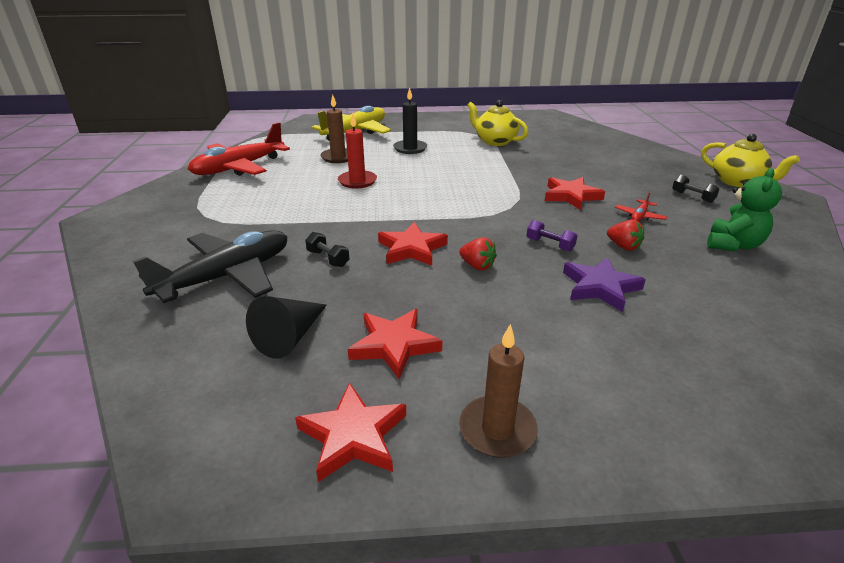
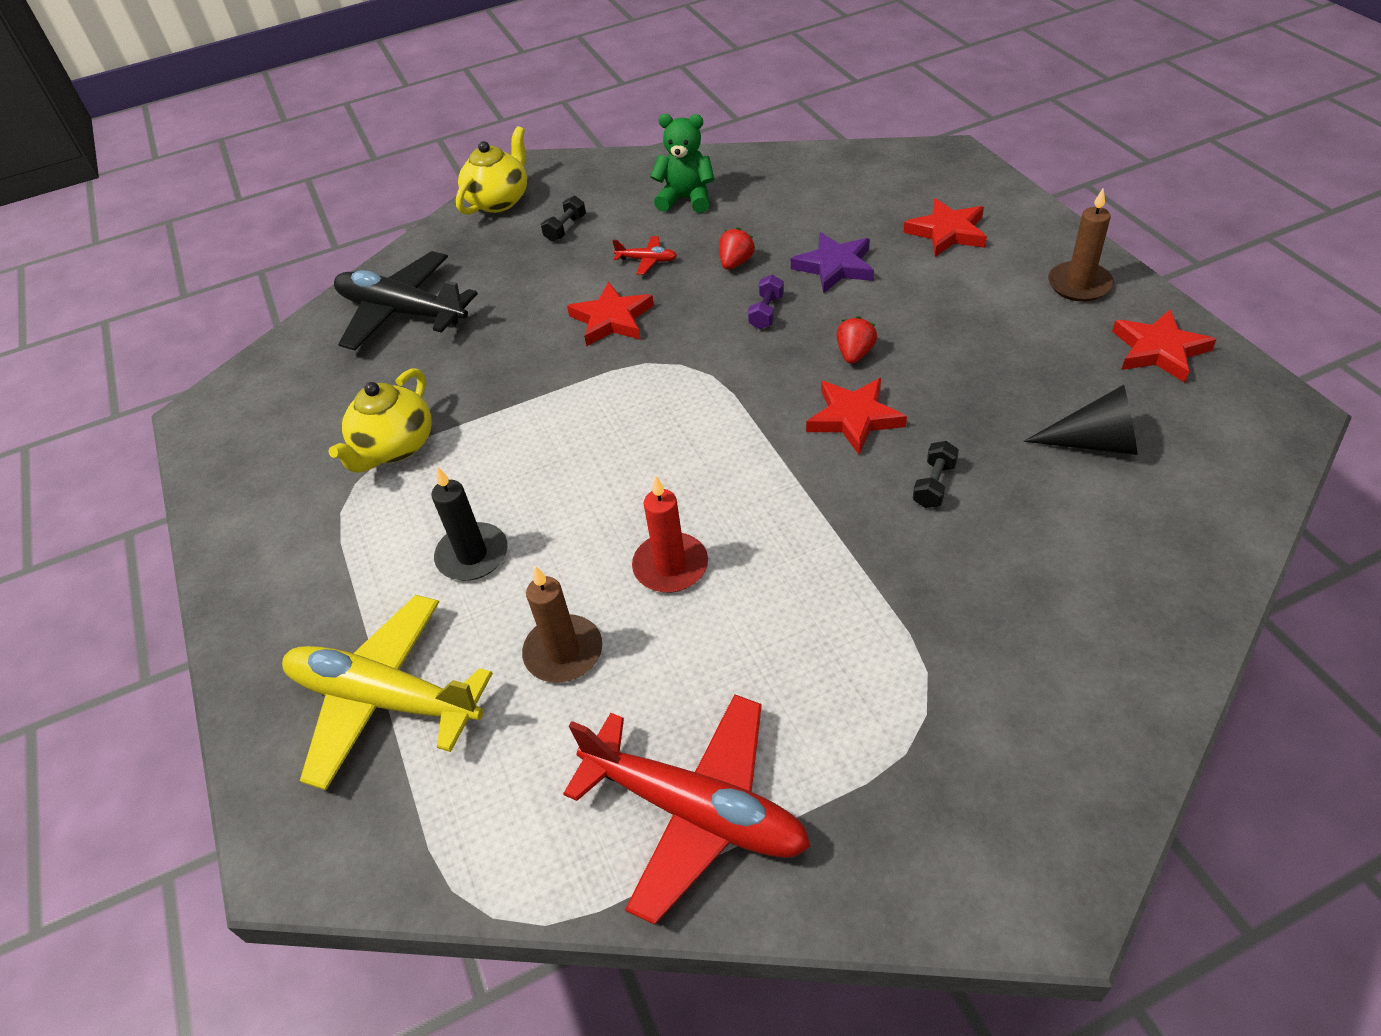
camera: 105 degrees left, 15 degrees up
black plane [133,230,287,303] -> black plane moved to [334,251,478,350]
red star [348,309,442,380] -> red star moved to [903,198,987,257]

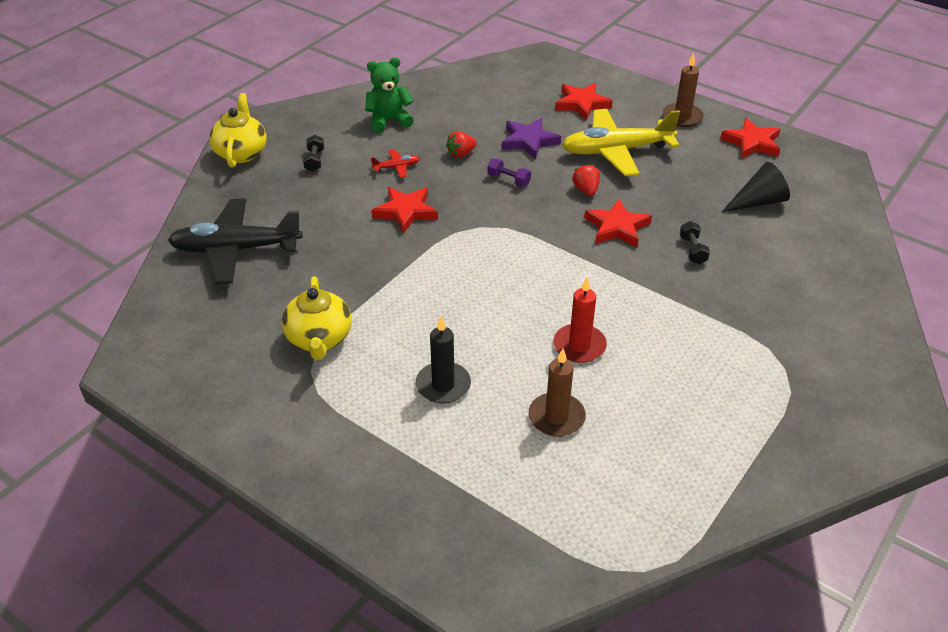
camera: 35 degrees left, 5 degrees down
yellow plane [282,595,493,790] -> yellow plane moved to [562,109,680,176]
red plane [563,694,811,925] -> none
red strawberry [719,227,755,270] -> red strawberry turned 120 degrees counterclockwise [446,131,477,158]
purple dumbbell [748,275,784,329] -> purple dumbbell turned 45 degrees counterclockwise [488,158,531,187]

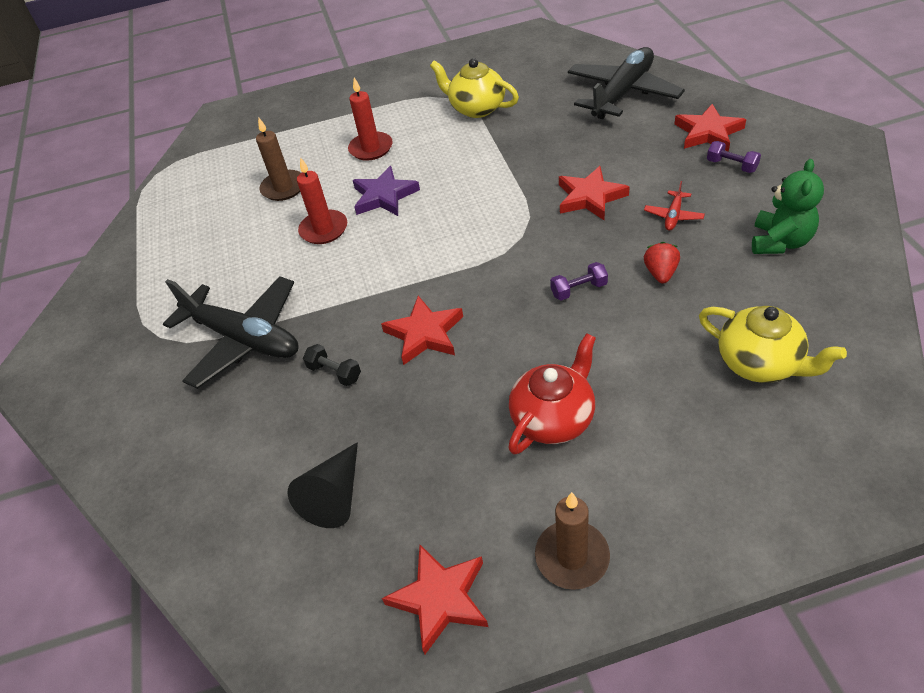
camera: 135 degrees right, 5 degrees up
yellow teapot [209,93,267,168] -> yellow teapot moved to [699,306,847,383]
black dumbbell [303,135,324,172] -> purple dumbbell [707,141,761,173]
black candle [416,316,471,403] -> red candle [348,78,392,161]
purple star [502,118,561,159] -> purple star moved to [353,166,420,216]
red star [555,83,613,121] -> red star moved to [675,104,746,152]
yellow plane [562,109,680,176] -> red teapot [508,333,596,455]
red strawberry [572,164,600,196] -> none
none -> black plane [163,276,299,389]

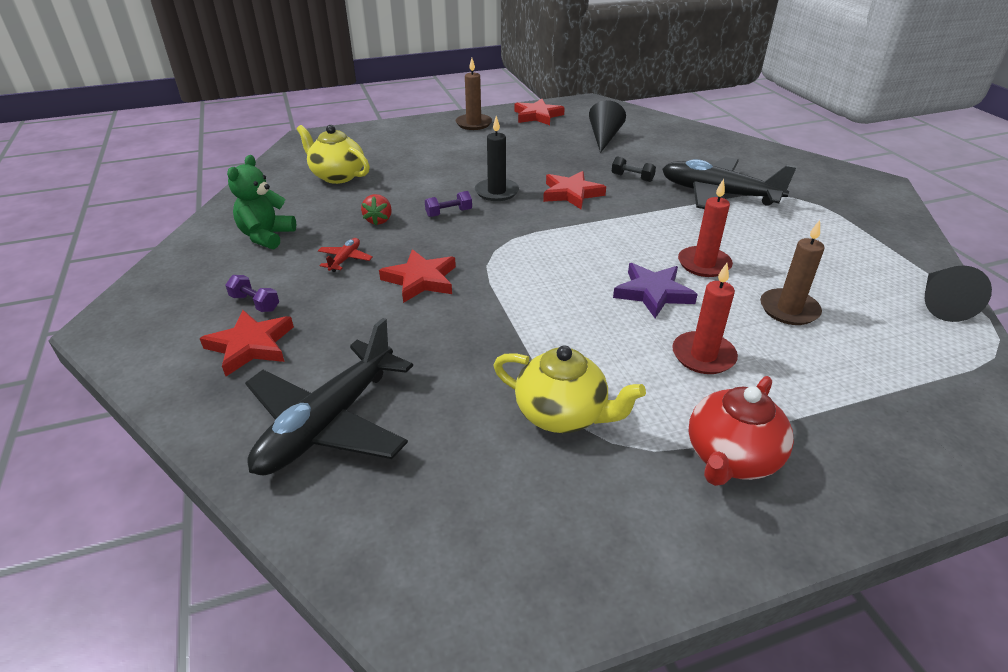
camera: 170 degrees right, 10 degrees down
red teapot [508,333,596,455] -> red teapot moved to [688,376,794,486]
none -> black candle [475,116,519,201]
none -> black cone [925,266,992,322]

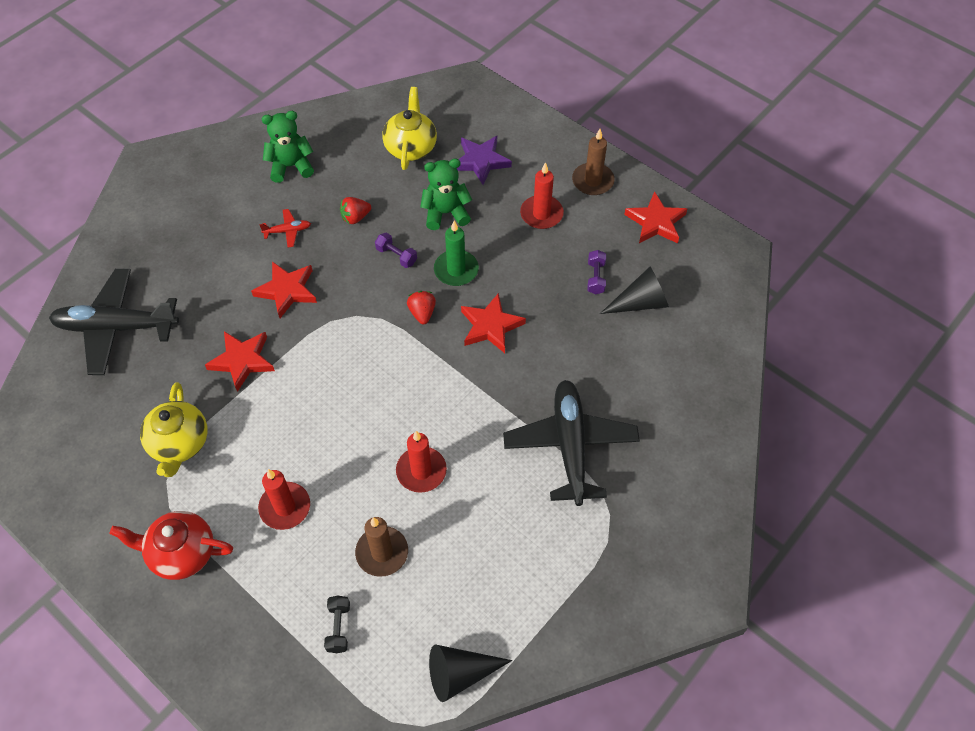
camera: 60 degrees right, 20 degrees up
red star [200,310,294,376] -> red star moved to [205,331,275,392]
purple dumbbell [225,275,279,312] -> purple dumbbell moved to [587,250,606,294]
black candle [475,116,519,201] -> green candle [434,221,479,286]
black dumbbell [612,156,656,182] -> black dumbbell moved to [324,596,350,653]
purple star [613,263,698,318] -> purple star moved to [457,136,512,185]
none -> red strawberry [407,291,436,324]
none -> green teddy bear [420,159,472,230]
none -> red candle [520,162,564,229]

